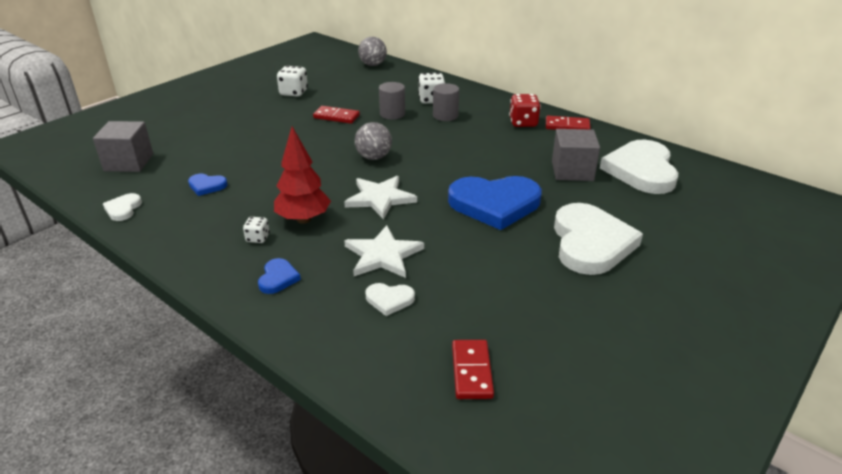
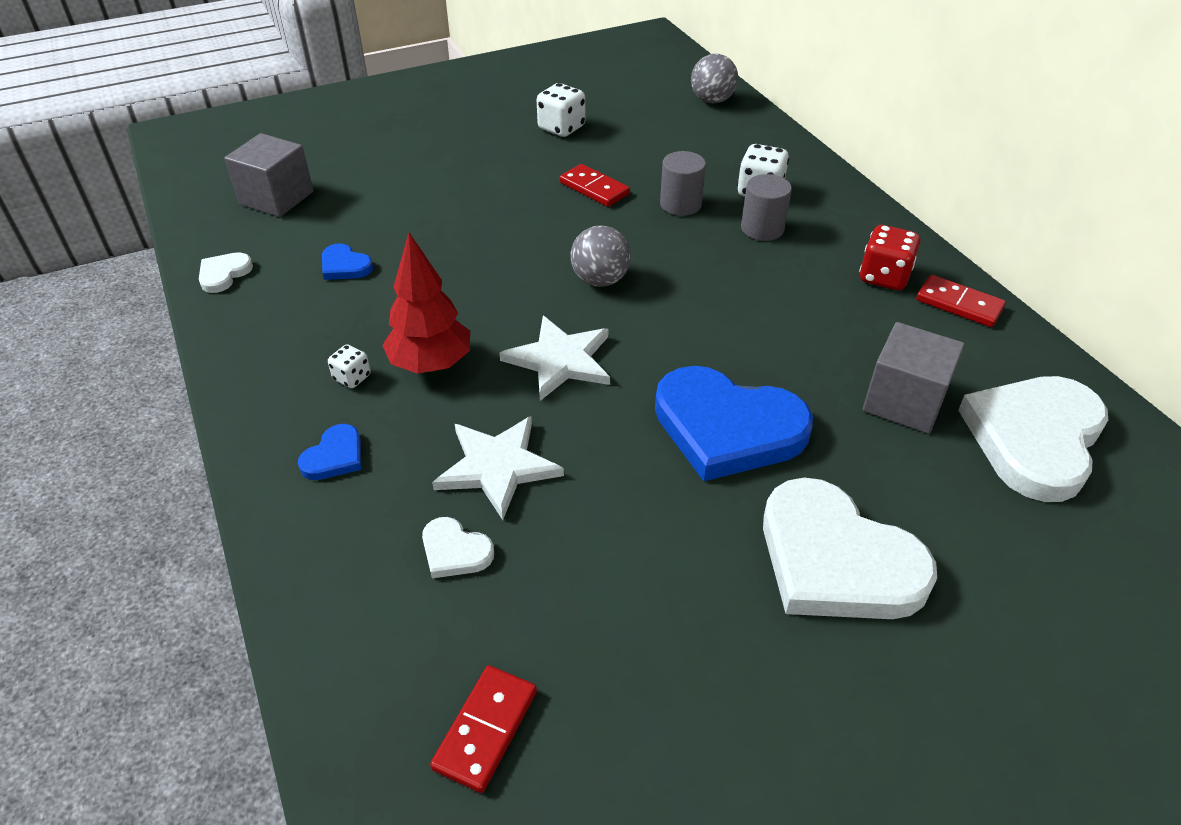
camera: 25 degrees right, 10 degrees up
white heart [554,203,643,275] -> white heart turned 105 degrees clockwise [763,478,937,619]

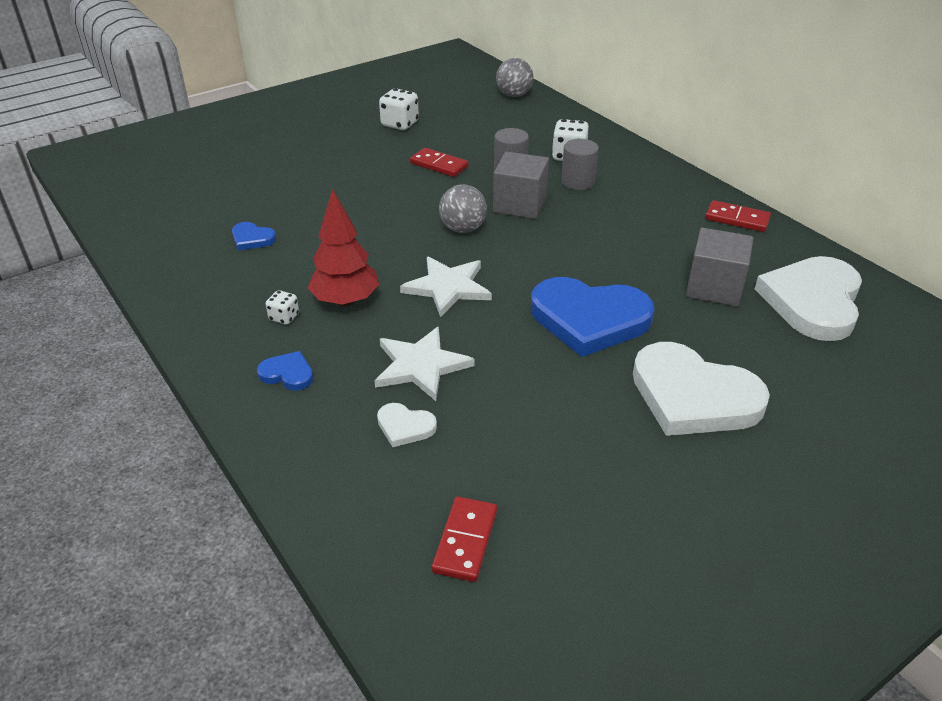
camera: 10 degrees left, 5 degrees down
white heart [199,252,253,293] -> none
grey cube [224,133,314,217] -> grey cube moved to [493,152,549,219]
blue heart [298,424,362,480] -> blue heart turned 90 degrees counterclockwise [257,351,313,391]
red dice [859,225,921,290] -> none

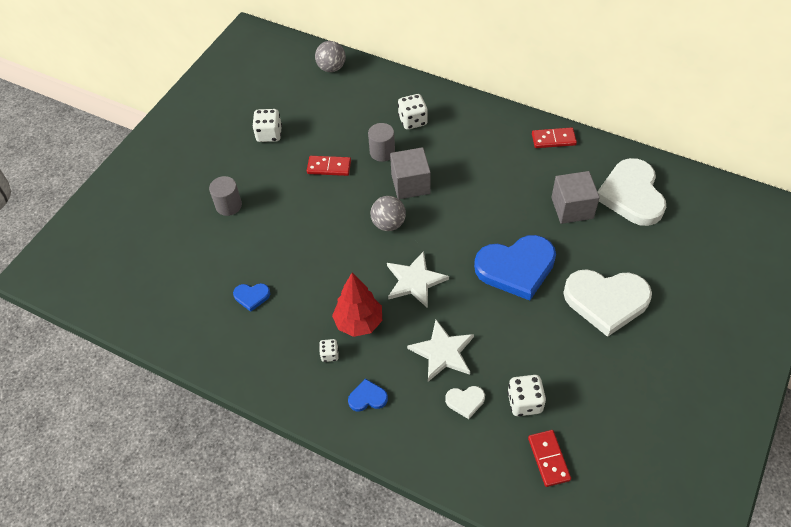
camera: 25 degrees left, 15 degrees up
grey cylinder [561,139,599,190] -> grey cylinder moved to [209,176,242,216]
none -> white dice [507,375,546,416]

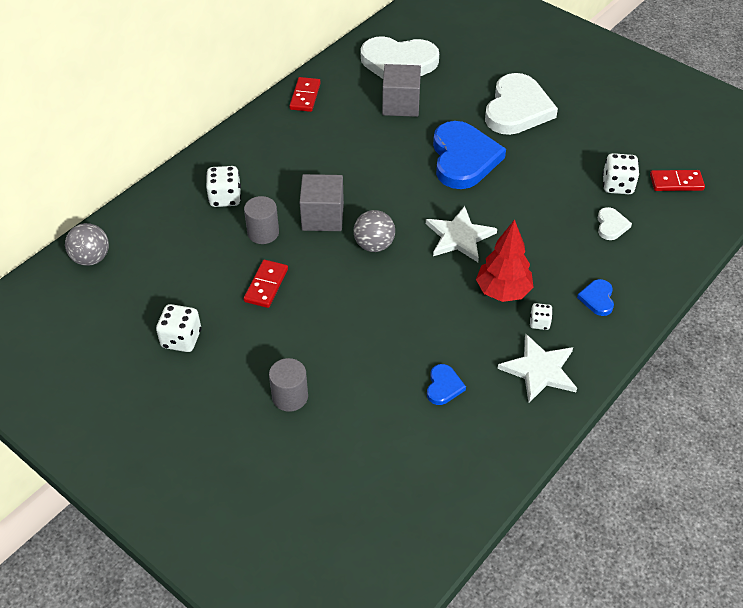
camera: 80 degrees left, 5 degrees down
white star [407,320,474,382] -> white star moved to [497,334,577,403]

